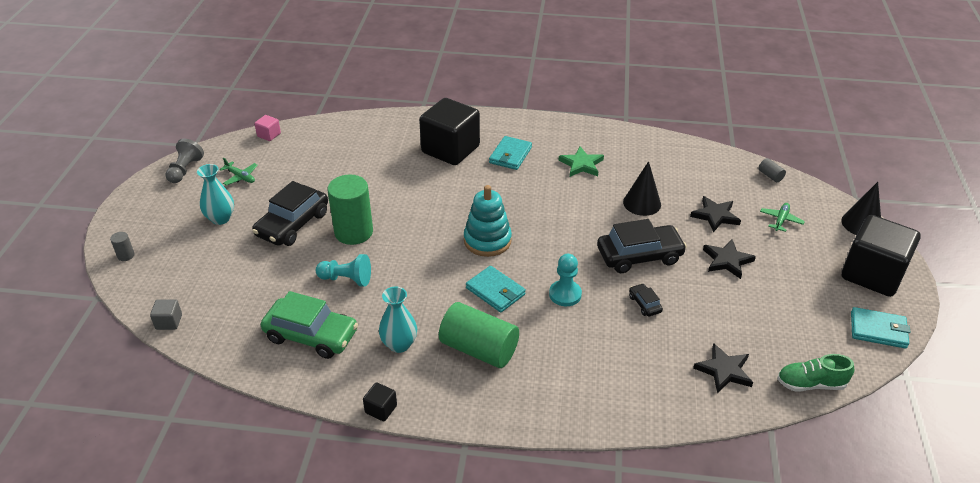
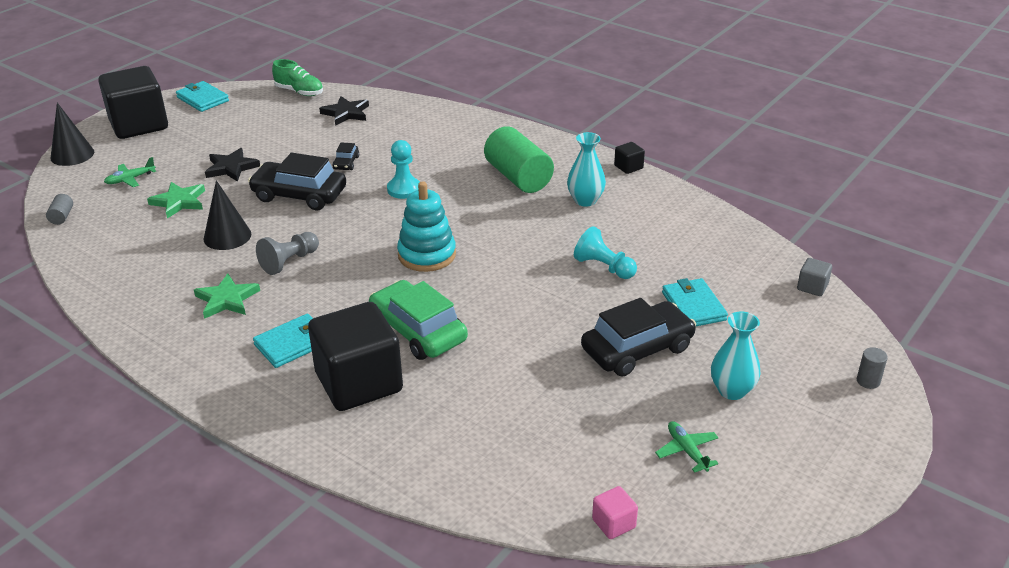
camera: 150 degrees left, 5 degrees down
grey pawn [165,139,204,183] -> grey pawn moved to [256,232,319,275]
green car [261,291,358,359] -> green car moved to [369,280,468,360]
green cylinder [327,175,373,245] -> none
turquoise wallet [466,266,526,312] -> turquoise wallet moved to [662,278,728,327]
black star [690,196,741,232] -> green star [147,182,205,219]

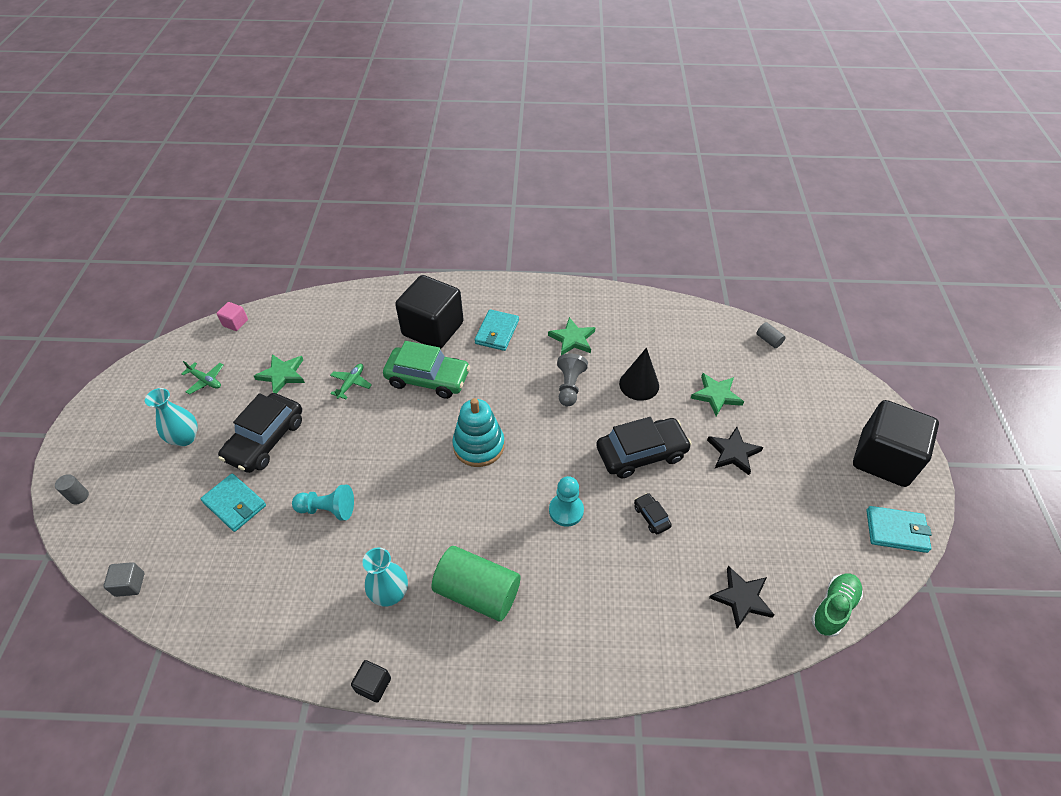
camera: 145 degrees right, 15 degrees up
black cone [51,103,94,166] -> none
green plane [104,157,156,187] -> green plane moved to [330,364,372,399]
green shoe [272,59,323,96] -> green shoe turned 135 degrees clockwise [811,573,863,637]
none -> green star [254,354,305,393]

